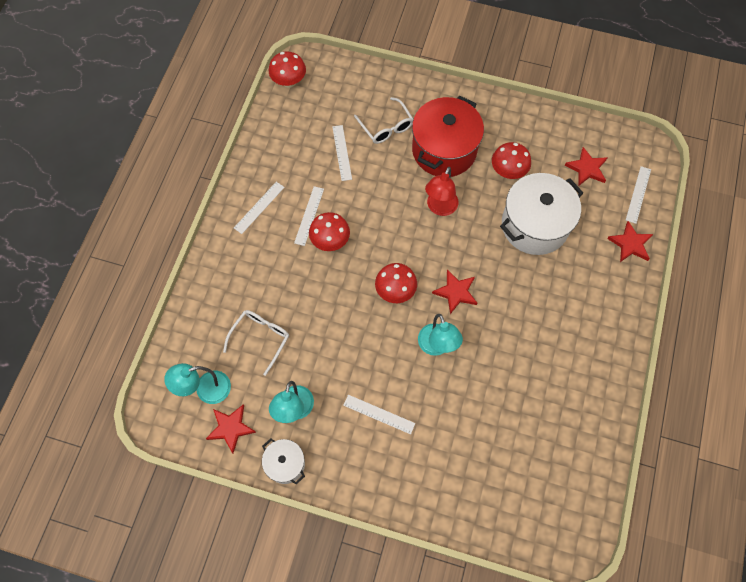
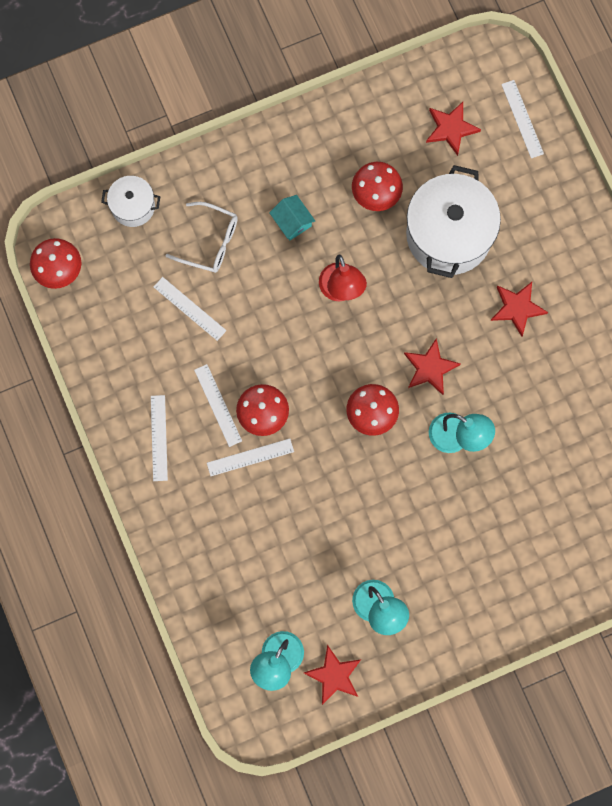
camera: 40 degrees left, 10 degrees up
white glasses [223,310,289,376] -> none
white pot [262,438,305,485] -> white pot moved to [101,176,160,227]
white ruler [343,395,415,434] -> white ruler moved to [207,438,294,476]
red pot [412,95,484,177] -> turquoise house [269,195,315,241]
red star [607,221,653,262] -> red star moved to [491,282,548,337]

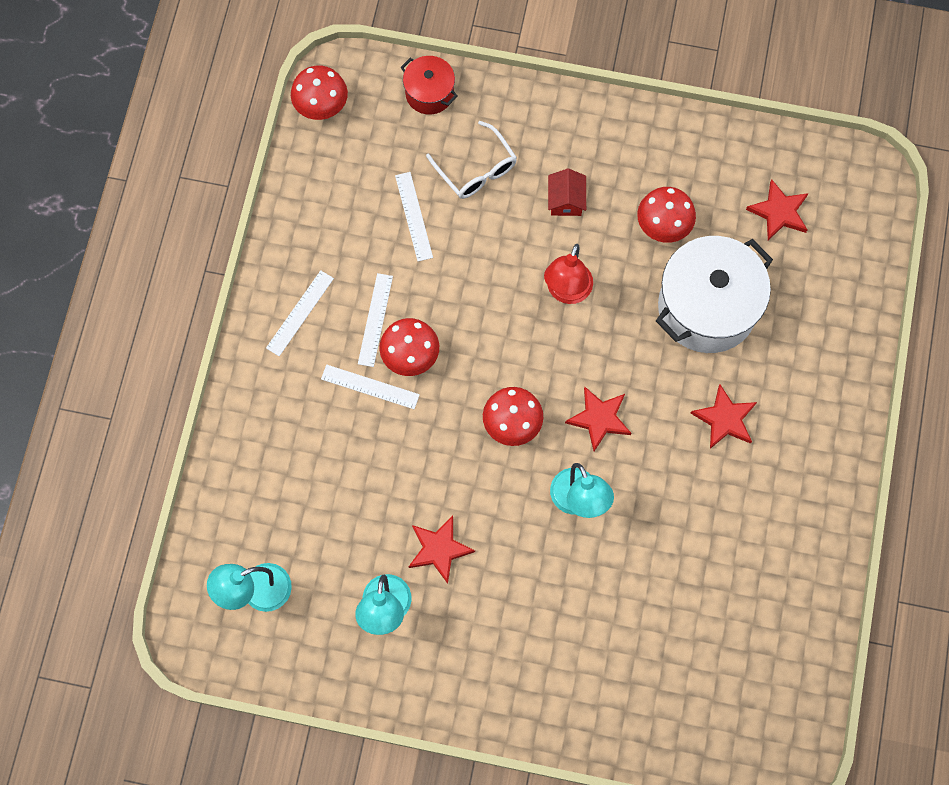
camera: 35 degrees right, 5 degrees down
white pot [101,176,160,227] -> red pot [401,56,458,115]
turquoise house [269,195,315,241] -> red house [548,168,586,216]
red star [304,645,361,705] -> red star moved to [409,516,475,584]
white ruler [501,80,544,158] -> none

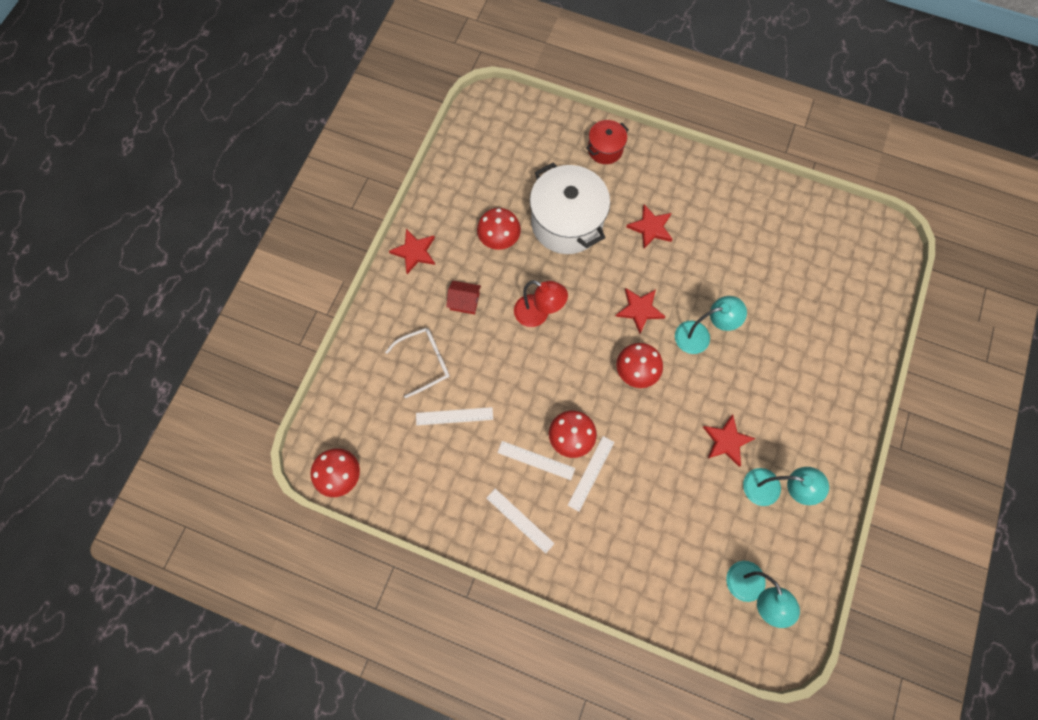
camera: 80 degrees left, 0 degrees up
red pot [401,56,458,115] -> red pot moved to [586,120,629,164]
red star [746,179,809,240] -> red star moved to [389,229,435,274]

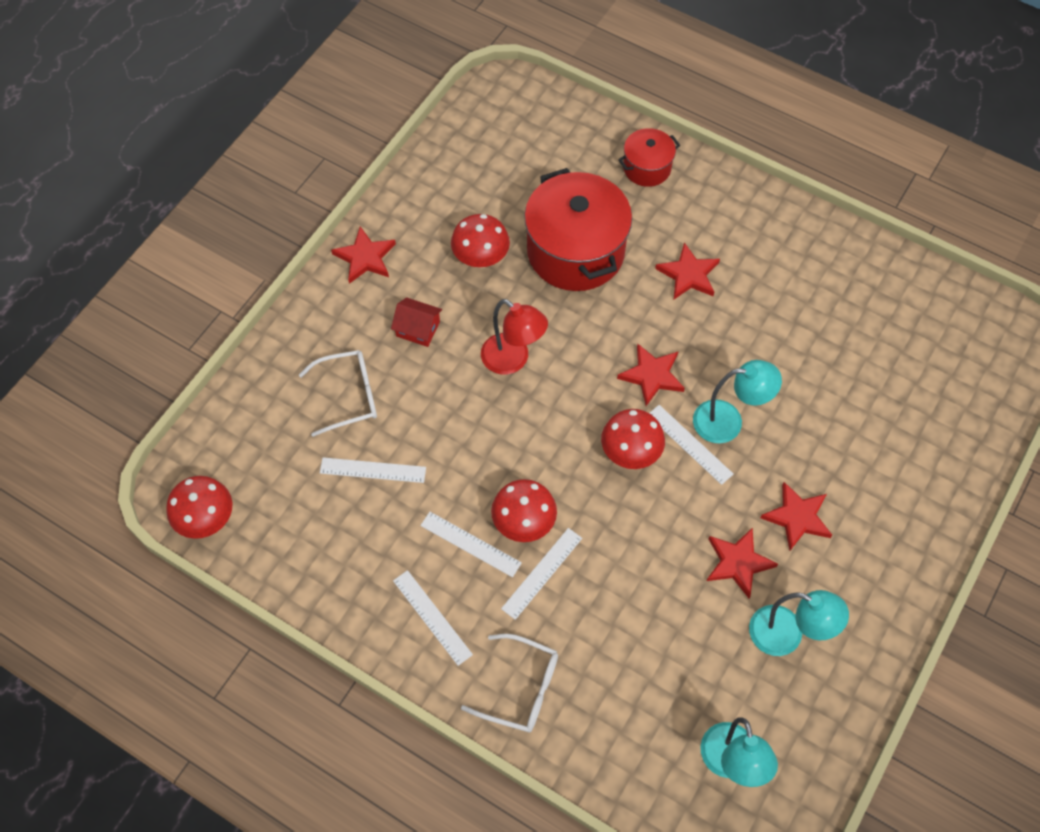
camera: 10 degrees right, 10 degrees down
white pot [530,163,610,254] -> red pot [524,168,632,291]
none -> white glasses [461,634,558,732]
none -> white ruler [650,405,733,485]
none -> red star [760,482,832,551]

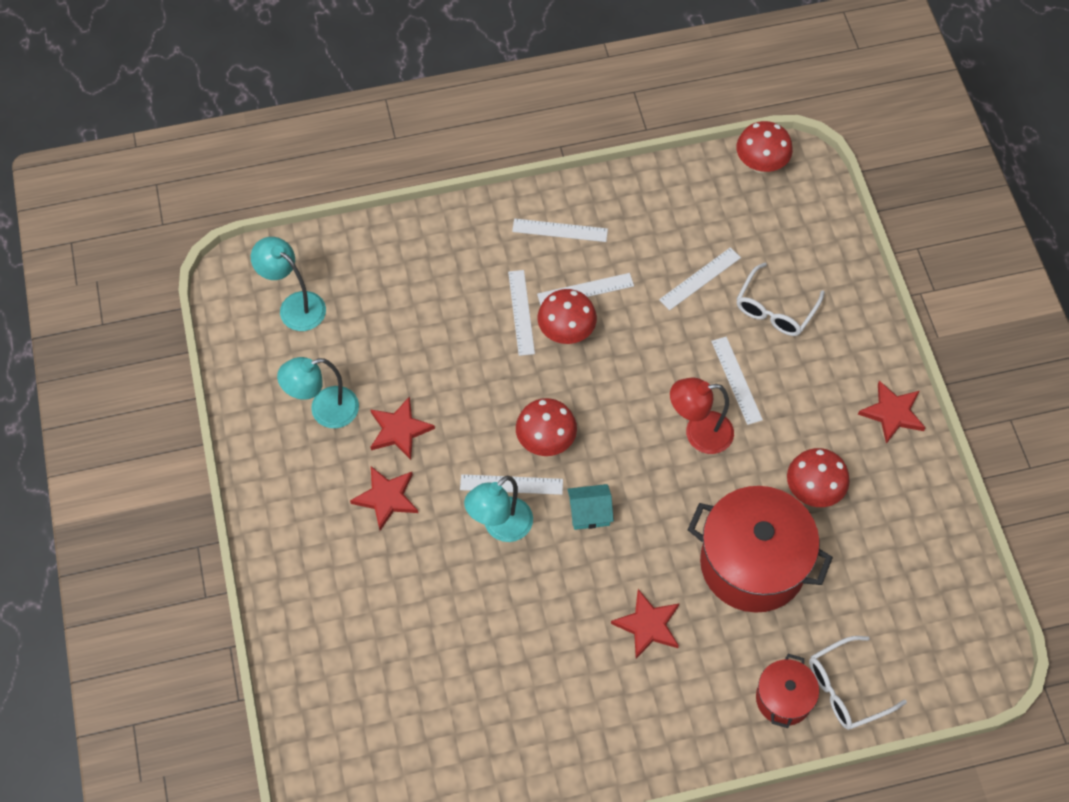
camera: 135 degrees right, 0 degrees up
red house [391,297,442,347] -> none
white glasses [461,634,558,732] -> white glasses moved to [809,636,907,730]
red star [617,344,685,406] -> turquoise house [567,484,614,530]
none -> white ruler [711,337,763,425]

